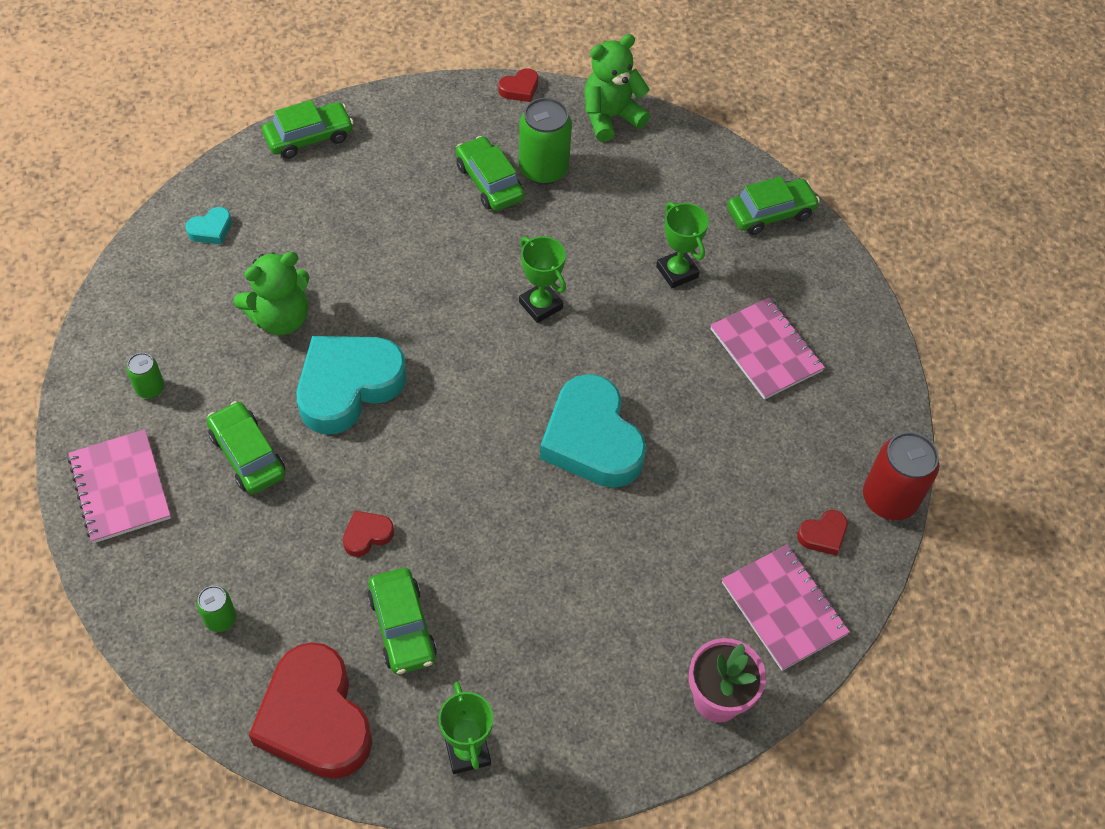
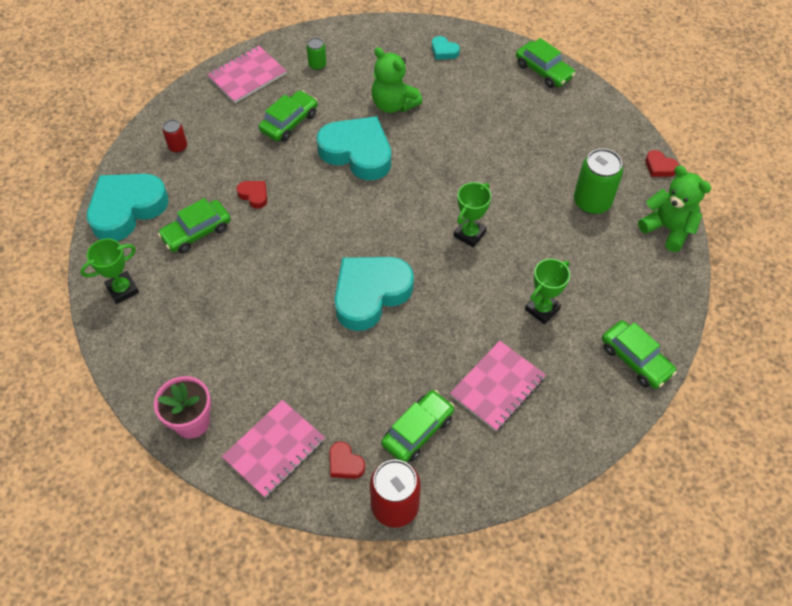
camera: 75 degrees right, 0 degrees up
green can [197,586,236,632] -> red can [163,120,187,153]
red heart [249,642,372,779] -> turquoise heart [87,174,169,241]
green car [456,136,525,211] -> green car moved to [381,390,454,462]

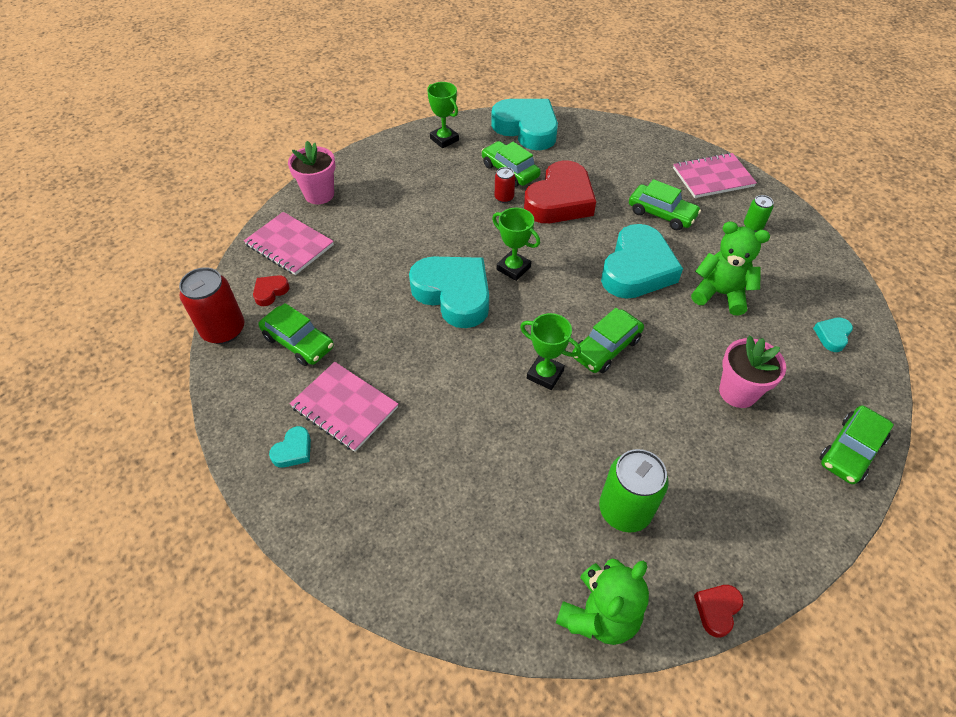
camera: 85 degrees right, 5 degrees down
red can [163,120,187,153] -> red can moved to [495,167,515,203]
pink notebook [207,46,286,103] -> pink notebook turned 60 degrees counterclockwise [673,153,757,198]
red heart [236,181,267,209] -> red heart [524,160,596,223], size x2.37
green teddy bear [371,47,423,113] -> green teddy bear turned 75 degrees clockwise [691,221,770,316]
green trophy [525,259,570,324] -> green trophy moved to [492,208,540,281]
green car [602,320,677,389] -> green car moved to [572,308,644,373]
none -> turquoise heart [269,426,311,468]
none -> pink flower pot [719,335,786,408]

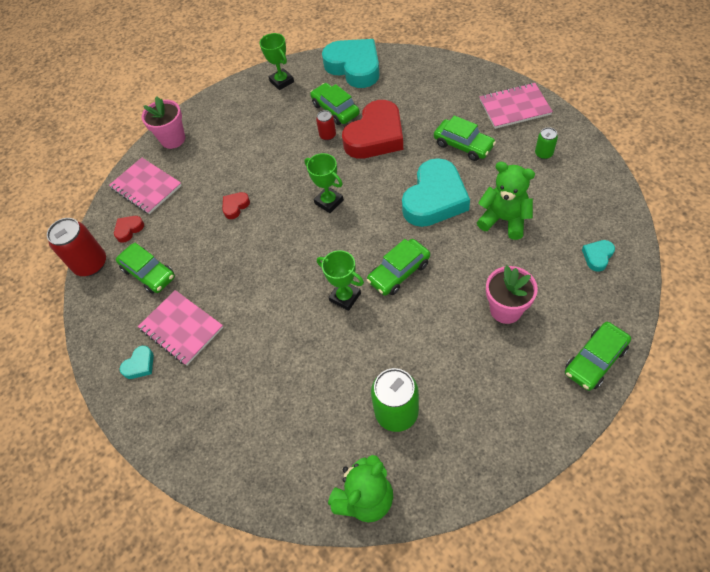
camera: 10 degrees right, 5 degrees up
turquoise heart [409,257,489,328] -> none
red heart [694,585,744,638] -> red heart moved to [222,192,250,219]

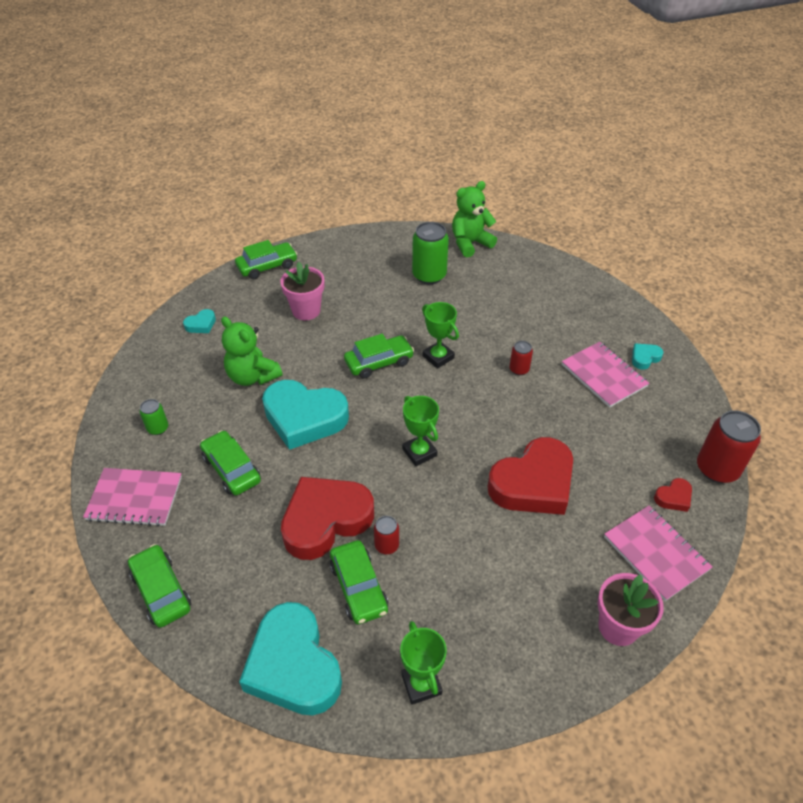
camera: 170 degrees left, 10 degrees down
green car [116,243,175,294] -> green car moved to [128,544,191,628]
red heart [222,192,250,219] -> red heart [487,437,573,515], size x2.37
turquoise heart [402,158,470,227] -> turquoise heart turned 120 degrees counterclockwise [262,380,349,450]
none -> red can [509,341,533,375]

